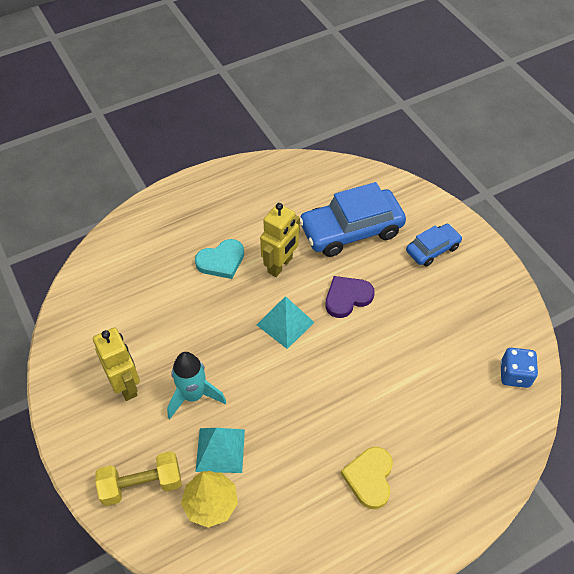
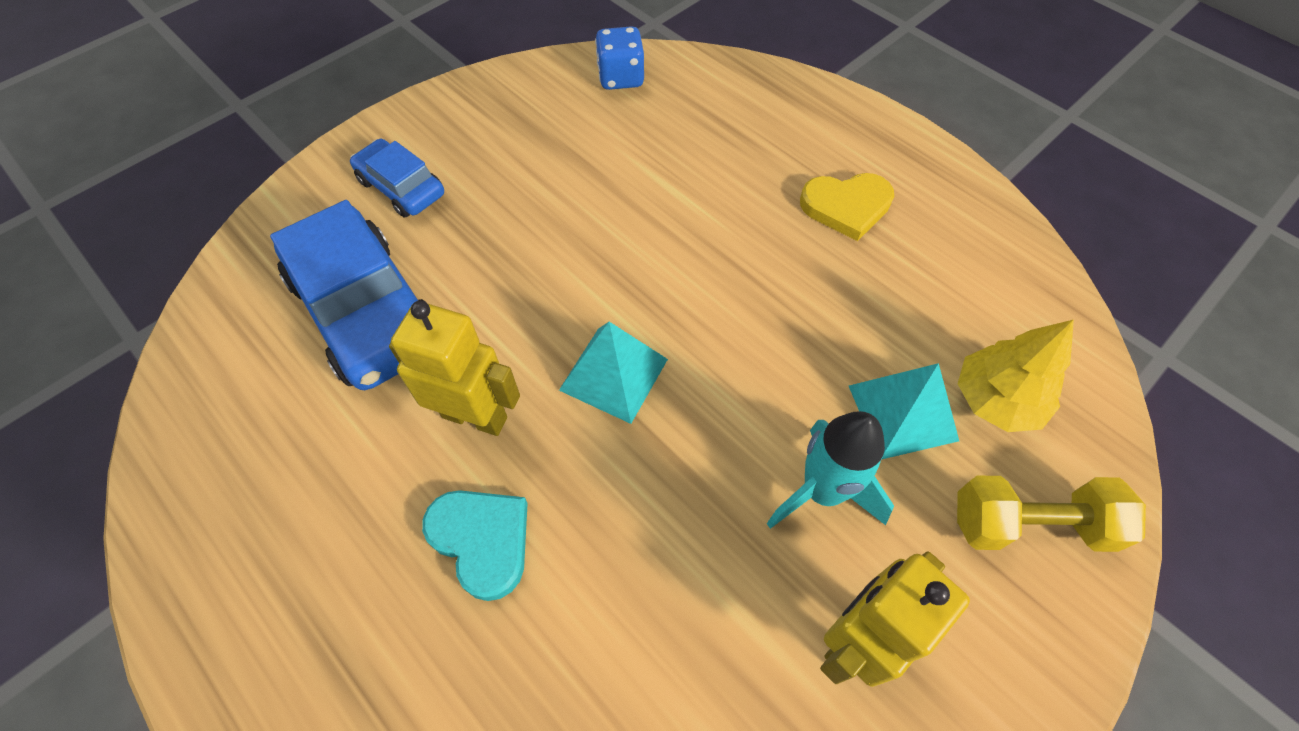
camera: 105 degrees left, 5 degrees up
yellow dumbbell [95,451,182,506] -> yellow dumbbell turned 60 degrees counterclockwise [957,476,1146,552]
purple heart [325,276,375,318] -> none

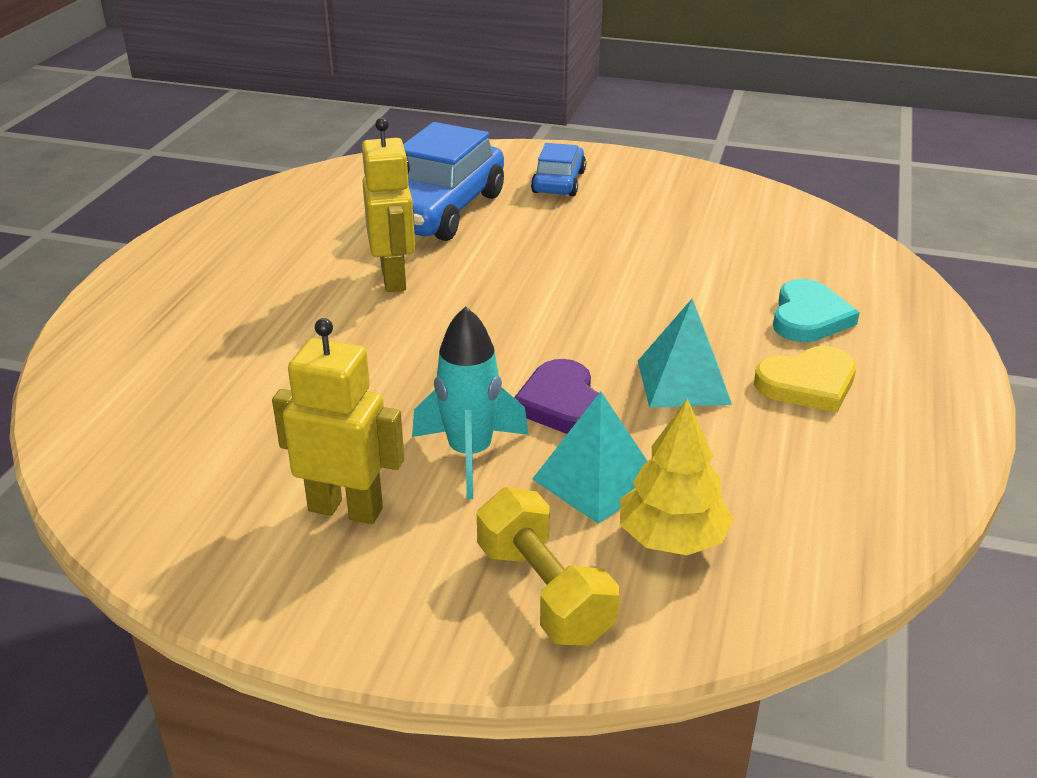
camera: 60 degrees right, 25 degrees down
turquoise heart [422,490,528,601] -> turquoise heart moved to [773,279,860,342]
turquoise pyramid [559,322,668,424] -> turquoise pyramid moved to [638,299,732,408]
blue dice [595,26,644,90] -> none
yellow heart [800,173,894,241] -> yellow heart turned 75 degrees counterclockwise [754,346,856,413]
none -> purple heart [514,359,599,434]

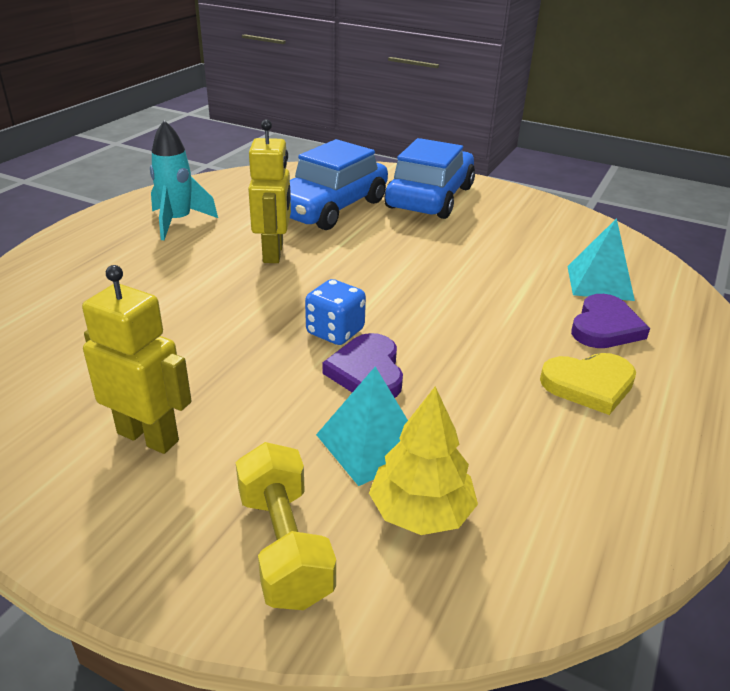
camera: 10 degrees right, 0 degrees up
turquoise rocket [412,306,529,499] -> turquoise rocket moved to [150,120,218,240]
blue car [531,143,586,196] -> blue car [384,138,475,219], size x1.83
turquoise pyramid [638,299,732,408] -> turquoise pyramid moved to [567,218,635,301]
turquoise heart [773,279,860,342] -> purple heart [571,294,650,348]
none -> blue dice [305,279,366,345]

